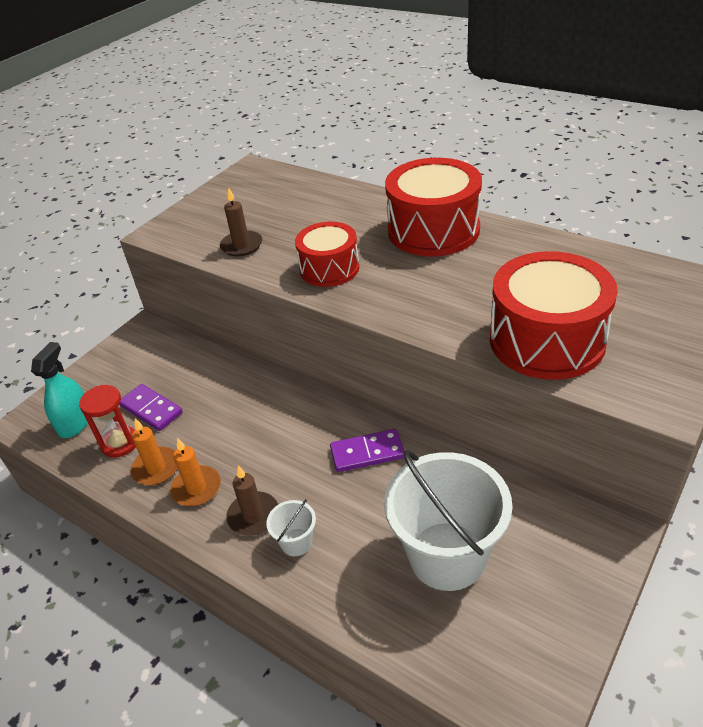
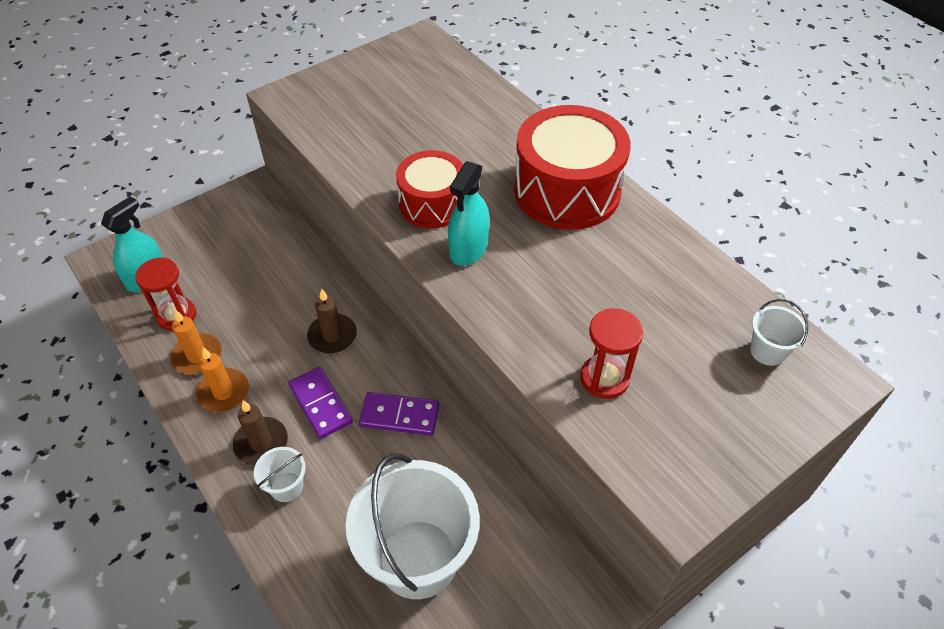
camera: 15 degrees right, 10 degrees up
purple domino [119,384,183,431] -> purple domino moved to [288,367,353,439]
brown candle [220,188,262,257] -> brown candle moved to [307,289,357,353]
red drum [490,251,618,380] -> red hourglass [580,308,643,399]
none -> turquoise spray bottle [448,161,489,266]
none -> white bucket [750,299,808,366]

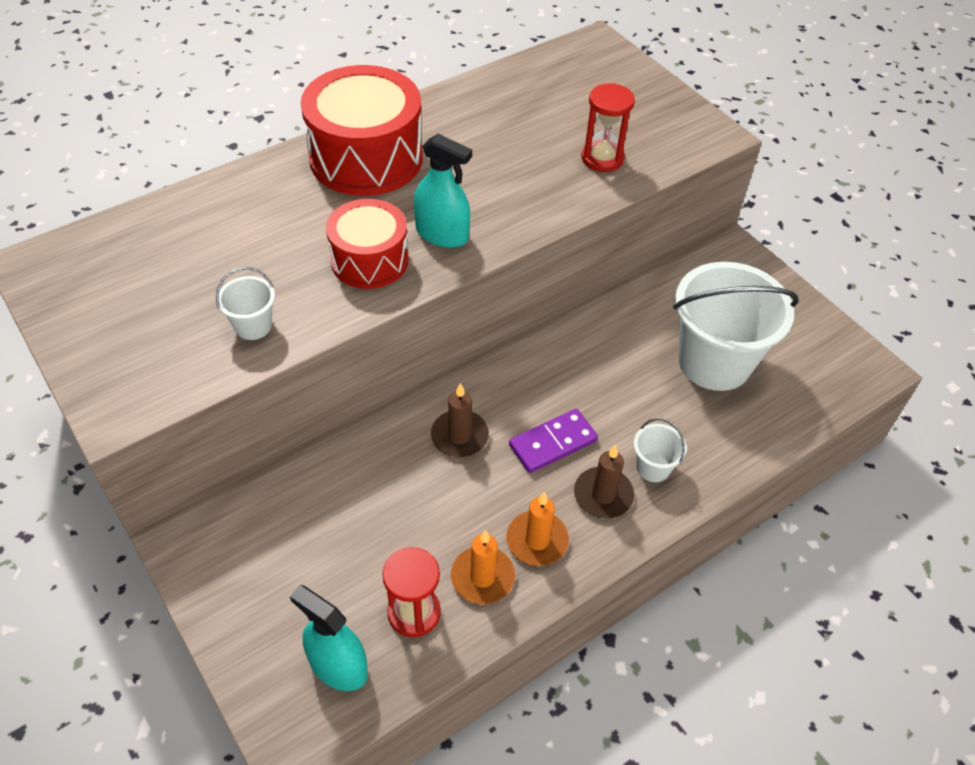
camera: 90 degrees left, 0 degrees up
purple domino [359,392,439,436] -> none
white bucket [750,299,808,366] -> white bucket moved to [216,267,275,340]

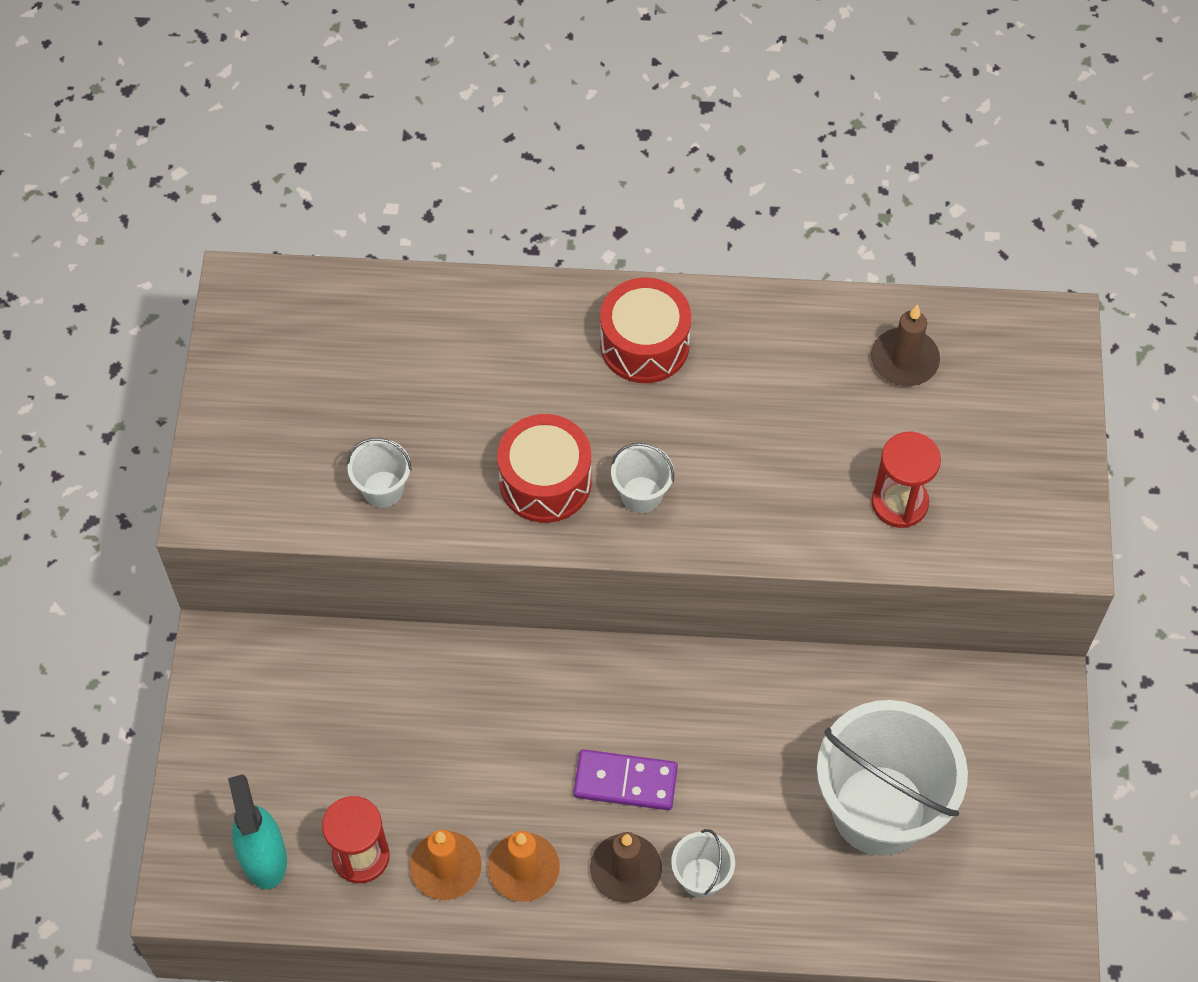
camera: 40 degrees right, 10 degrees up
red drum [301,65,423,196] -> red drum [600,278,691,383], size x0.62
turquoise spray bottle [414,134,472,248] -> white bucket [611,443,674,513]
brown candle [431,383,489,457] -> brown candle moved to [871,304,940,386]

